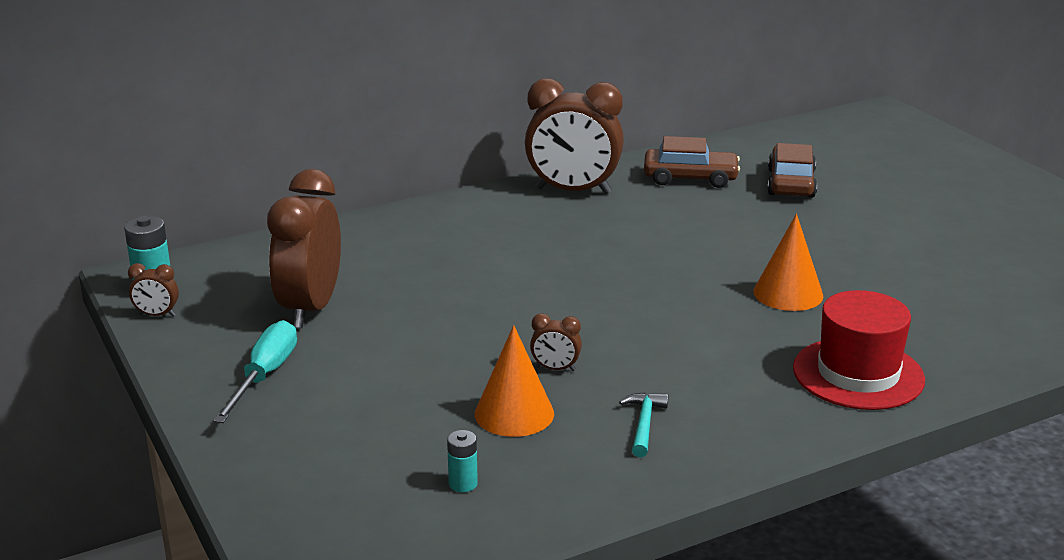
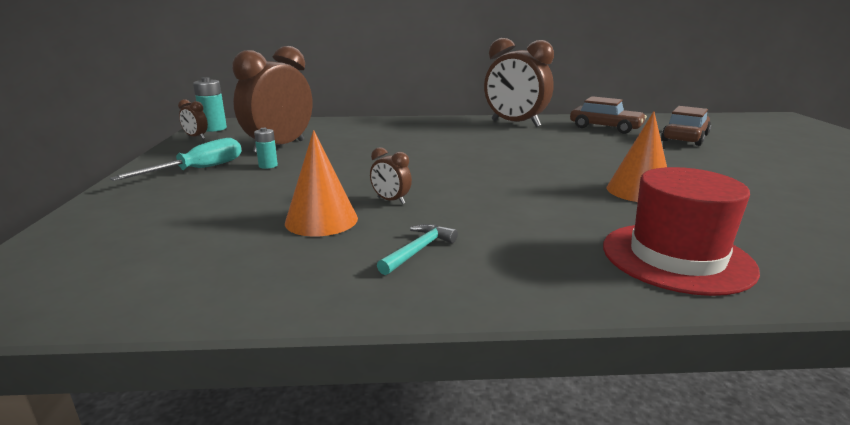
camera: 25 degrees right, 5 degrees down
turquoise battery [447,430,478,492] -> turquoise battery moved to [254,128,278,169]

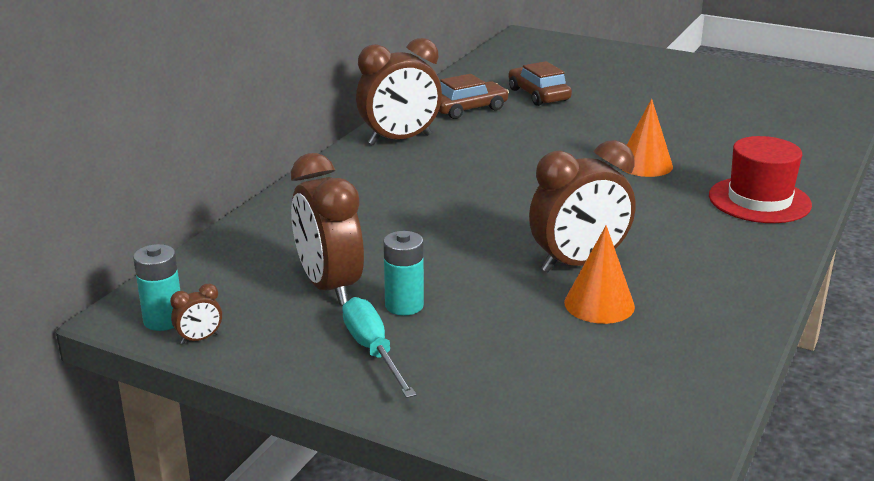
camera: 60 degrees left, 5 degrees up
turquoise battery [254,128,278,169] -> turquoise battery [383,231,424,316], size x1.65
brown clock [370,147,412,204] -> brown clock [529,140,636,272], size x2.41
turquoise hammer [377,224,458,275] -> none

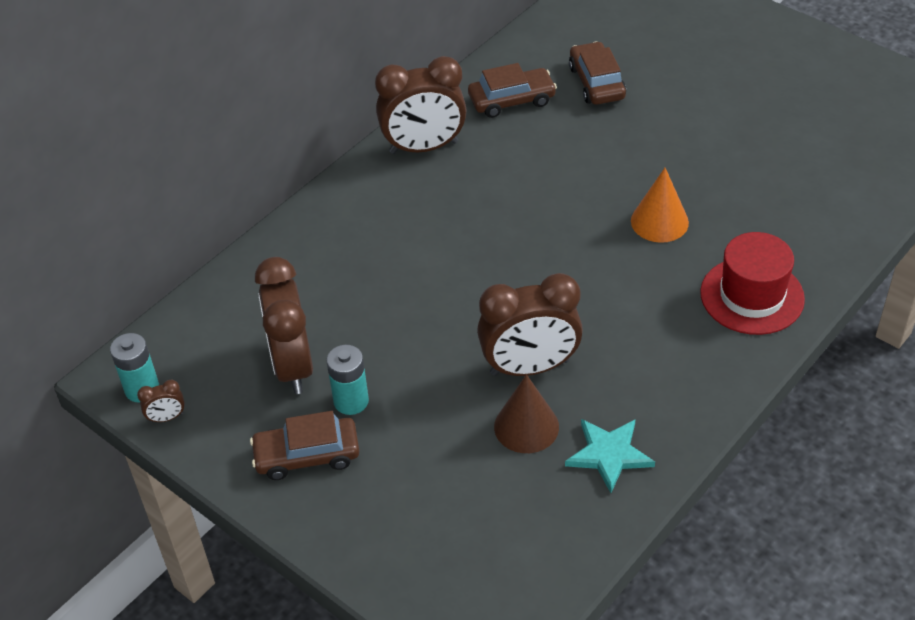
camera: 15 degrees right, 20 degrees up
turquoise screwdriver [342,297,416,398] -> brown car [250,411,359,480]
orange cone [564,225,635,324] -> brown cone [494,374,559,453]
none -> turquoise star [565,419,655,493]

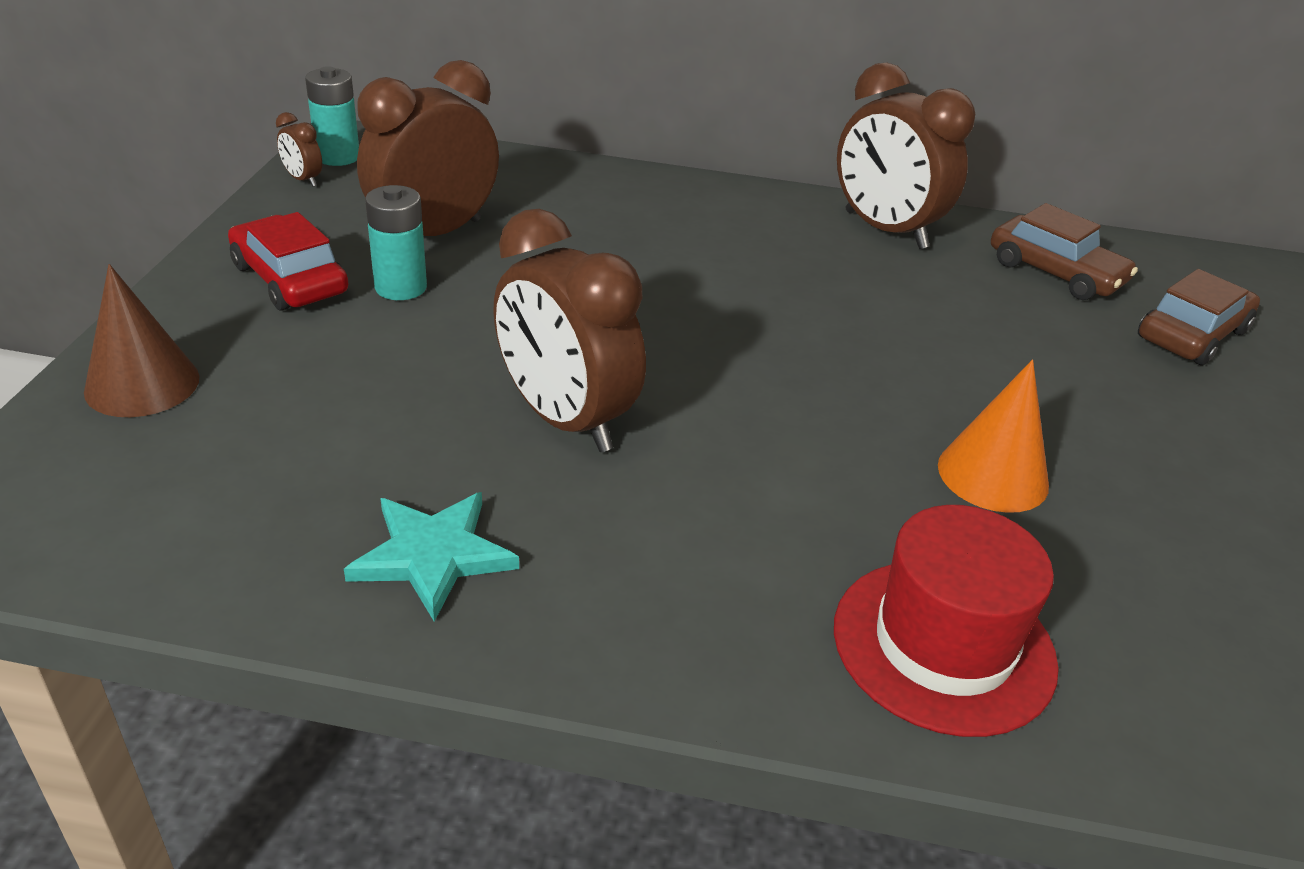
camera: 55 degrees right, 10 degrees down
brown car [250,411,359,480] -> red car [228,212,349,311]
brown cone [494,374,559,453] -> brown cone moved to [84,264,199,417]

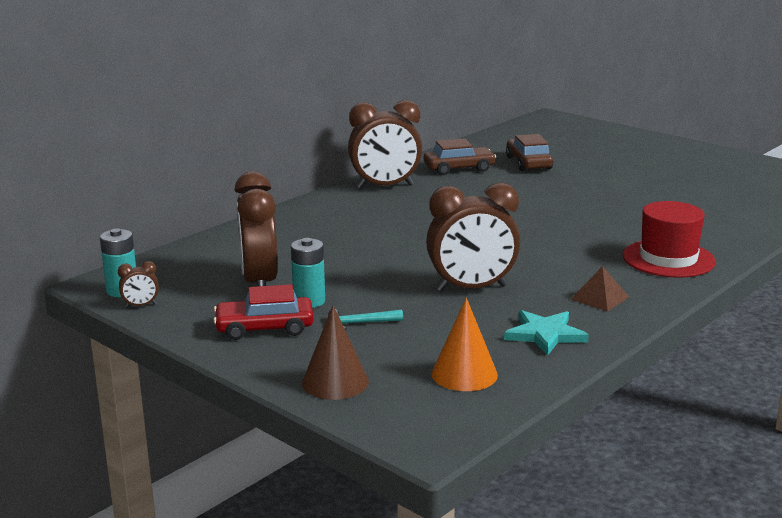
camera: 55 degrees left, 15 degrees down
orange cone [938,360,1049,513] -> orange cone moved to [432,298,498,391]
none -> turquoise hammer [328,309,403,330]
none -> brown pyramid [571,266,629,312]

